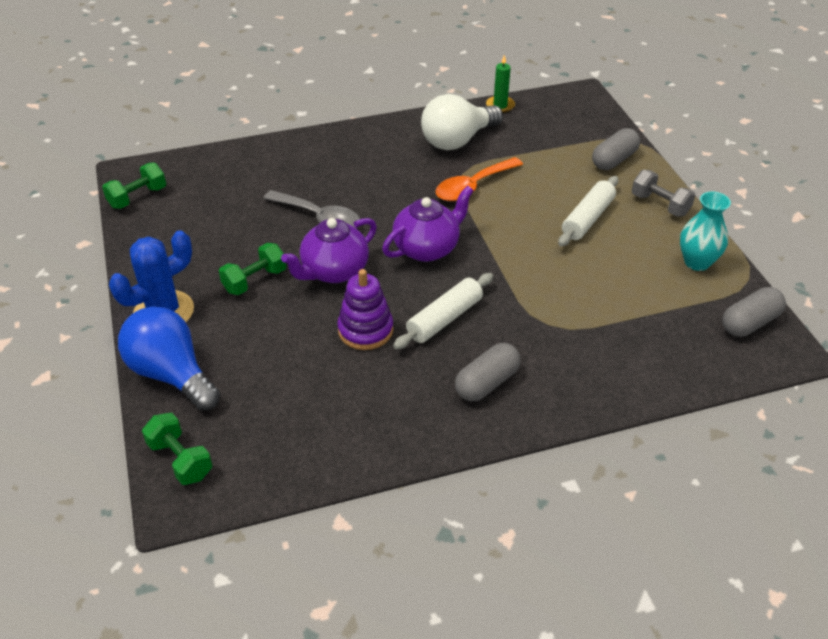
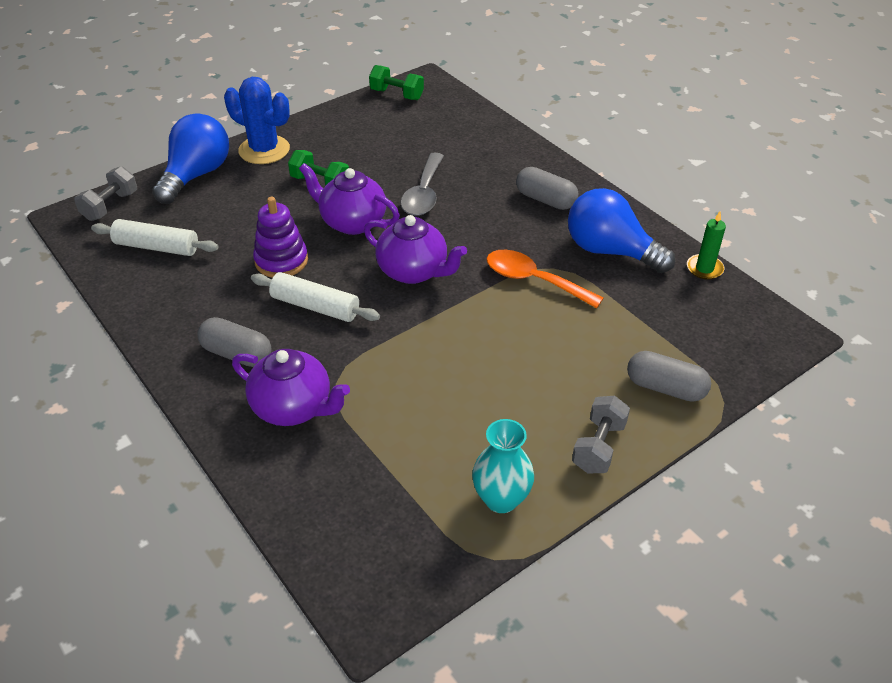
camera: 70 degrees right, 0 degrees up
green dumbbell [142,413,213,485] -> grey dumbbell [74,166,137,221]
white light bulb [421,94,503,150] -> blue light bulb [568,188,675,273]
white rolling pin [558,176,618,246] -> white rolling pin moved to [91,219,218,256]
grey capsule [722,287,786,337] -> grey capsule moved to [516,167,578,210]
none -> purple teapot [232,349,350,426]

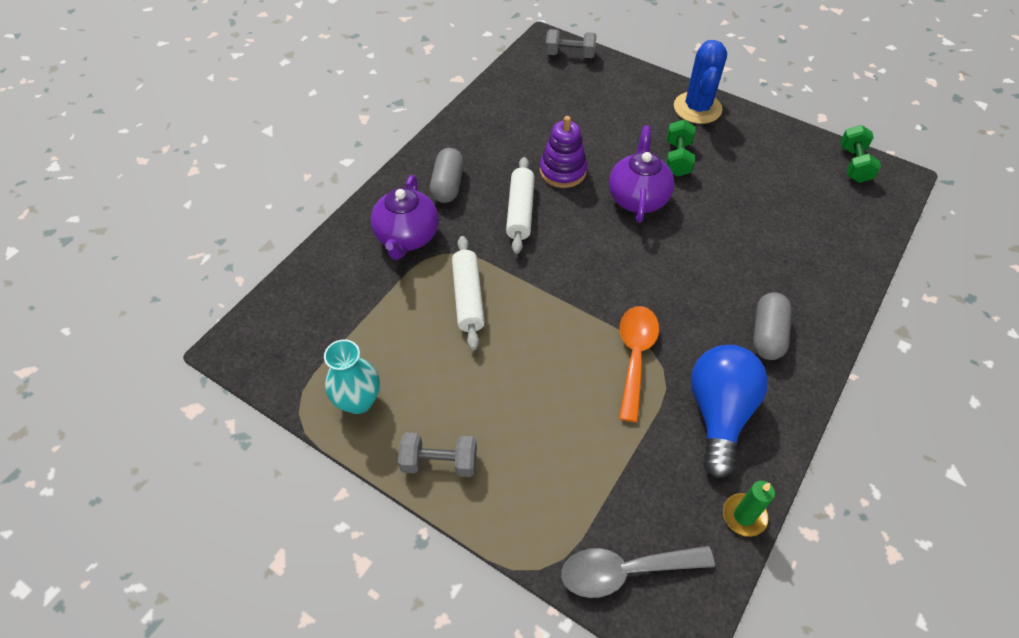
camera: 70 degrees right, 10 degrees up
white rolling pin [91,219,218,256] -> white rolling pin moved to [452,236,485,350]
blue light bulb [152,113,229,204] -> none
purple teapot [364,215,467,284] -> none
grey spoon [400,153,444,216] -> grey spoon moved to [561,546,715,598]
grey capsule [627,351,711,402] -> none

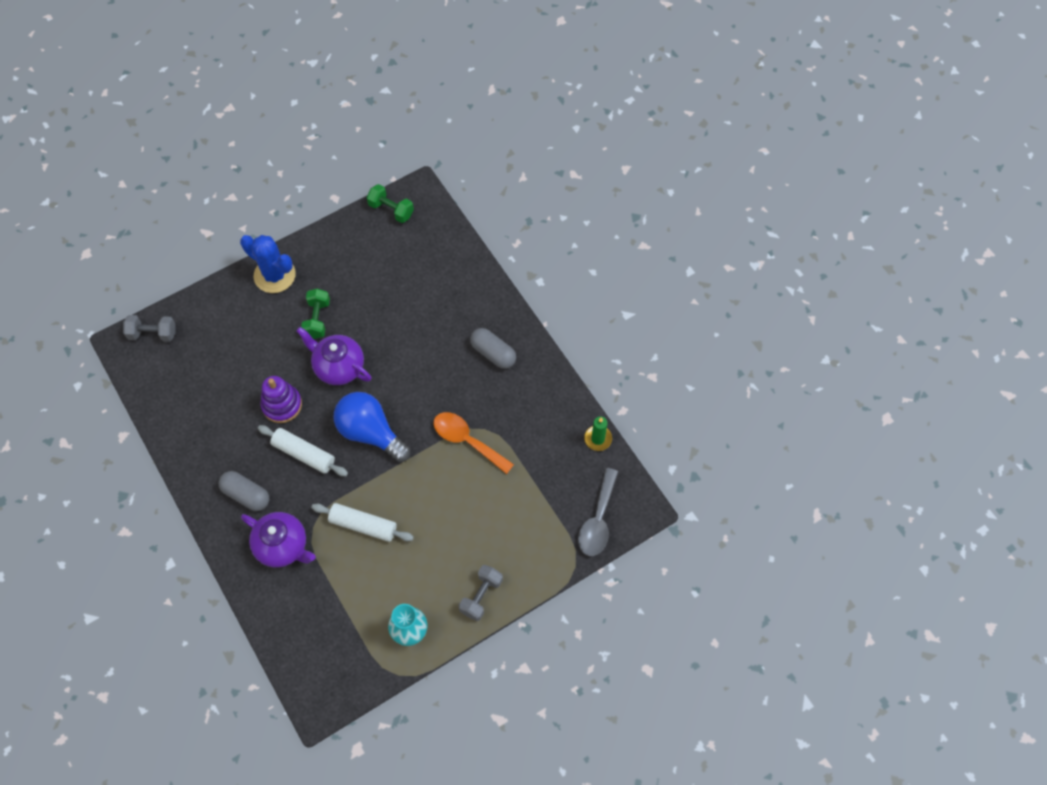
camera: 65 degrees left, 10 degrees up
grey dumbbell [545,29,597,58] -> grey dumbbell turned 60 degrees clockwise [123,315,175,342]
green dumbbell [666,120,695,177] -> green dumbbell turned 60 degrees clockwise [301,289,330,339]
blue light bulb [691,345,768,478] -> blue light bulb moved to [334,392,410,462]

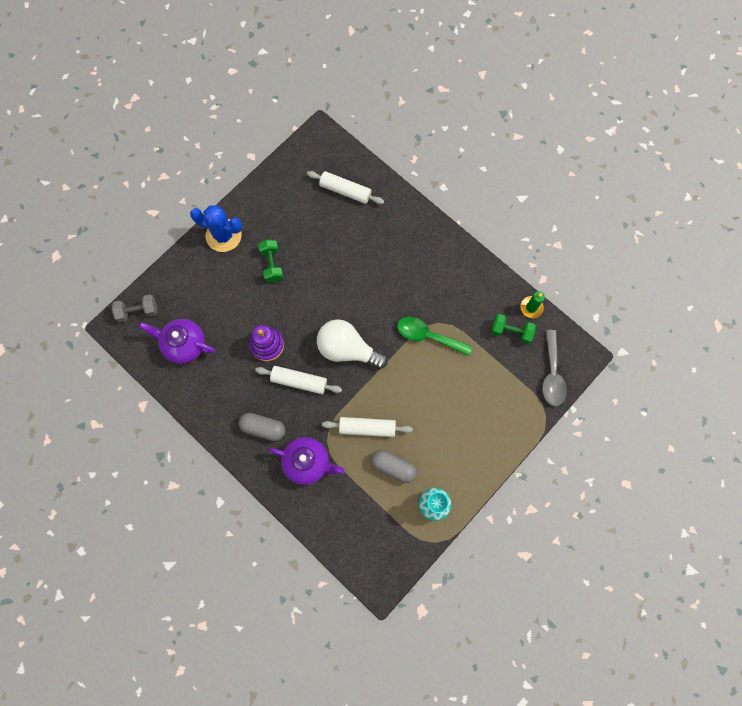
camera: 15 degrees left, 10 degrees up
purple teapot [296,327,371,385] -> purple teapot moved to [139,319,215,364]
blue light bulb [334,392,410,462] -> white light bulb [317,319,388,369]
green dumbbell [367,184,414,223] -> green dumbbell moved to [491,314,536,344]
orange spoon [434,412,514,474] -> green spoon [397,317,472,356]
grey dumbbell [459,565,503,621] -> none
grey capsule [470,328,516,369] -> grey capsule moved to [371,450,417,483]
none -> white rolling pin [307,171,384,204]

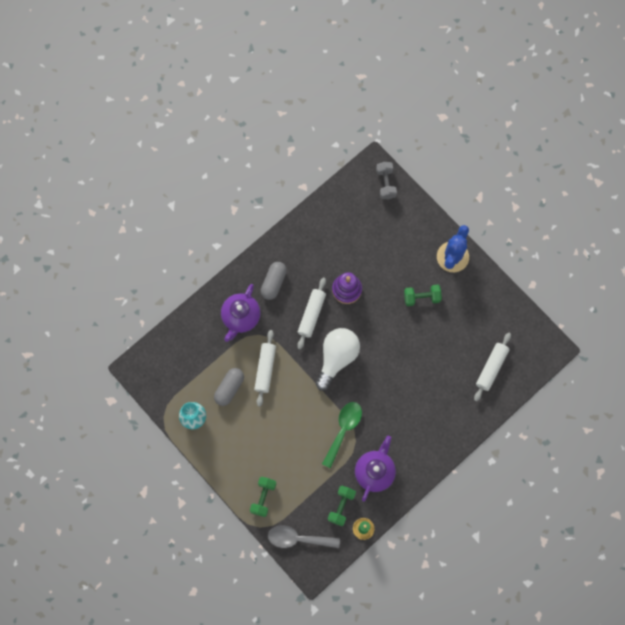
camera: 95 degrees right, 0 degrees up
purple teapot [139,319,215,364] -> purple teapot moved to [355,436,396,502]
none -> green dumbbell [250,477,276,517]

